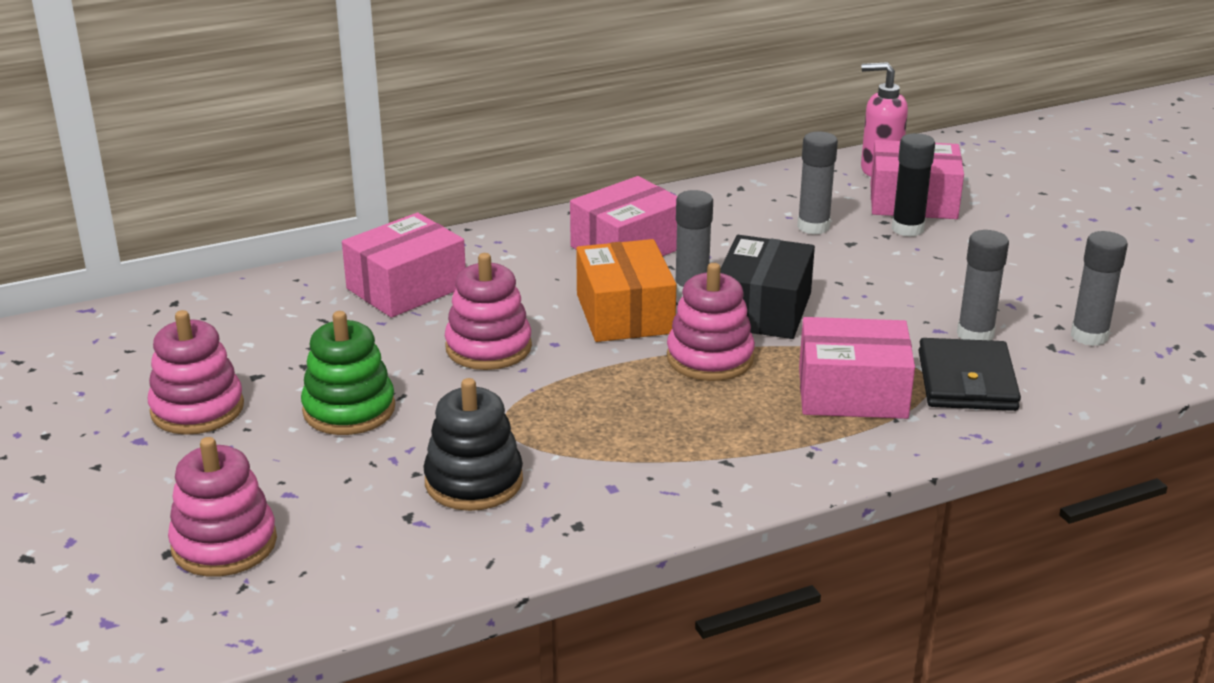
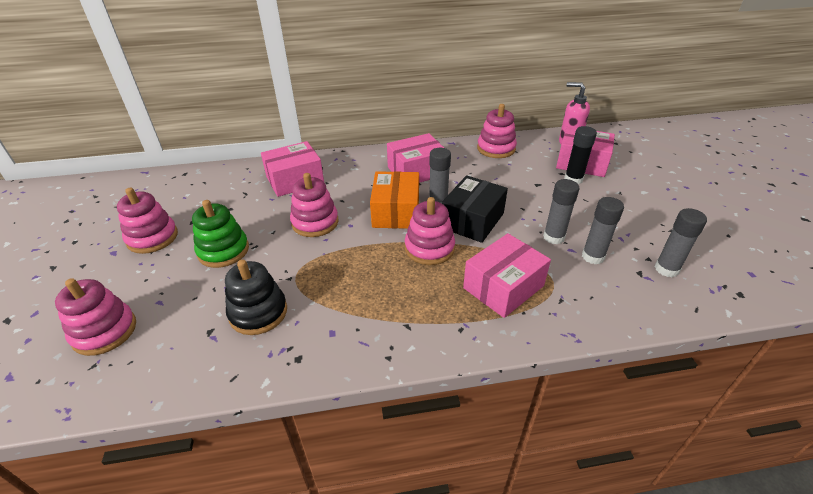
camera: 15 degrees right, 10 degrees up
grey glue stick [797,131,838,235] -> grey glue stick moved to [543,179,579,245]
pink box [799,317,915,419] -> pink box turned 60 degrees counterclockwise [463,233,551,318]
black wallet [919,338,1021,411] -> none
none -> pink stacking toy [477,104,517,158]

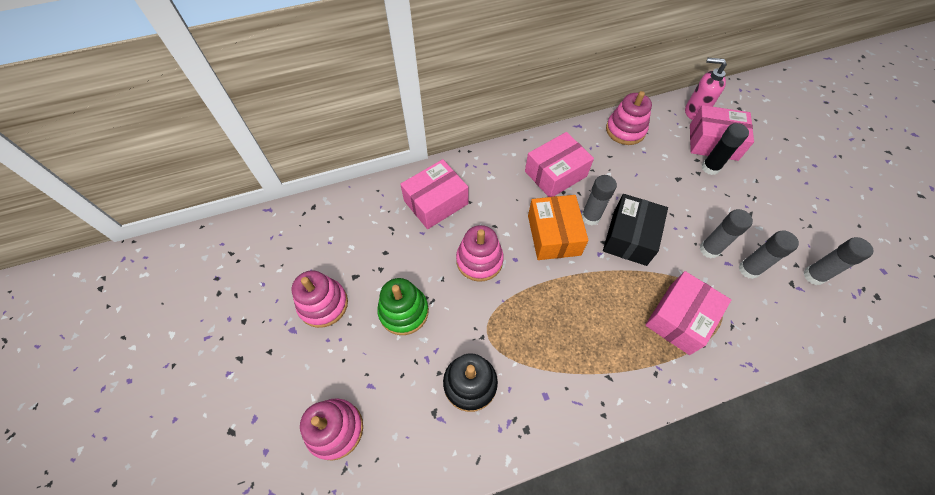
camera: 10 degrees left, 20 degrees up
pink stacking toy [405,197,455,265] -> none

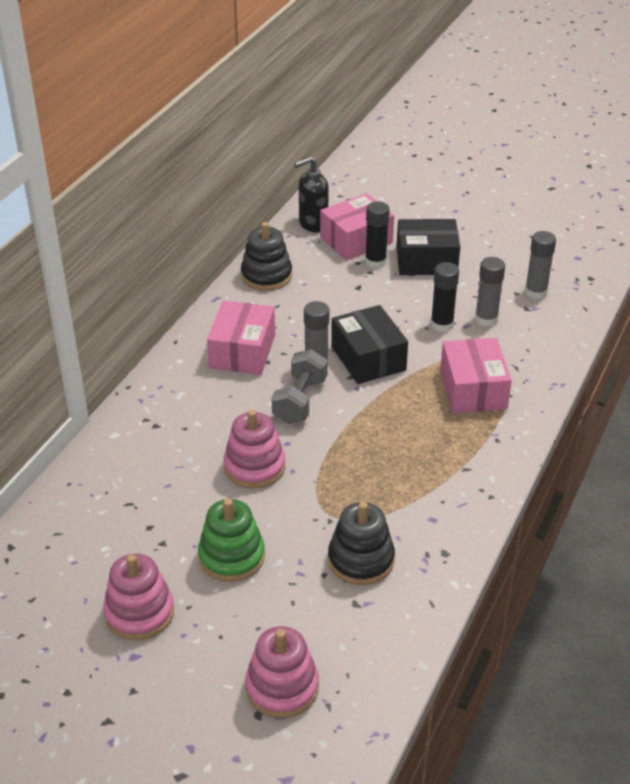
camera: 45 degrees left, 20 degrees down
pink box [400,159,468,229] -> none
orange box [528,195,589,260] -> grey dumbbell [272,349,328,424]
pink stacking toy [606,91,652,145] -> black stacking toy [241,222,292,291]
pink soap dispenser [685,58,727,120] -> black soap dispenser [294,156,329,232]
grey glue stick [700,209,753,258] -> black glue stick [431,262,459,332]
none -> black box [397,219,460,275]

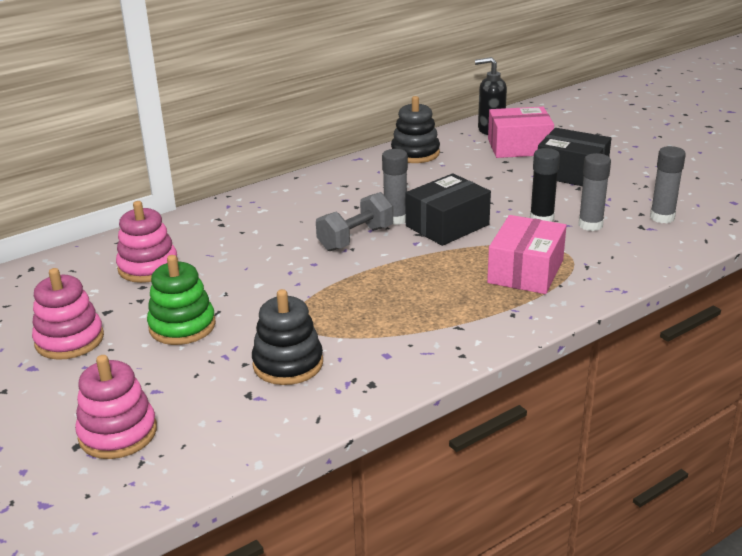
camera: 30 degrees right, 10 degrees down
pink box [207,301,275,375] -> none
pink stacking toy [224,410,285,489] -> pink stacking toy moved to [116,201,178,283]
black box [331,305,408,384] -> black box turned 45 degrees clockwise [405,173,491,246]
black glue stick [365,201,390,269] -> none

